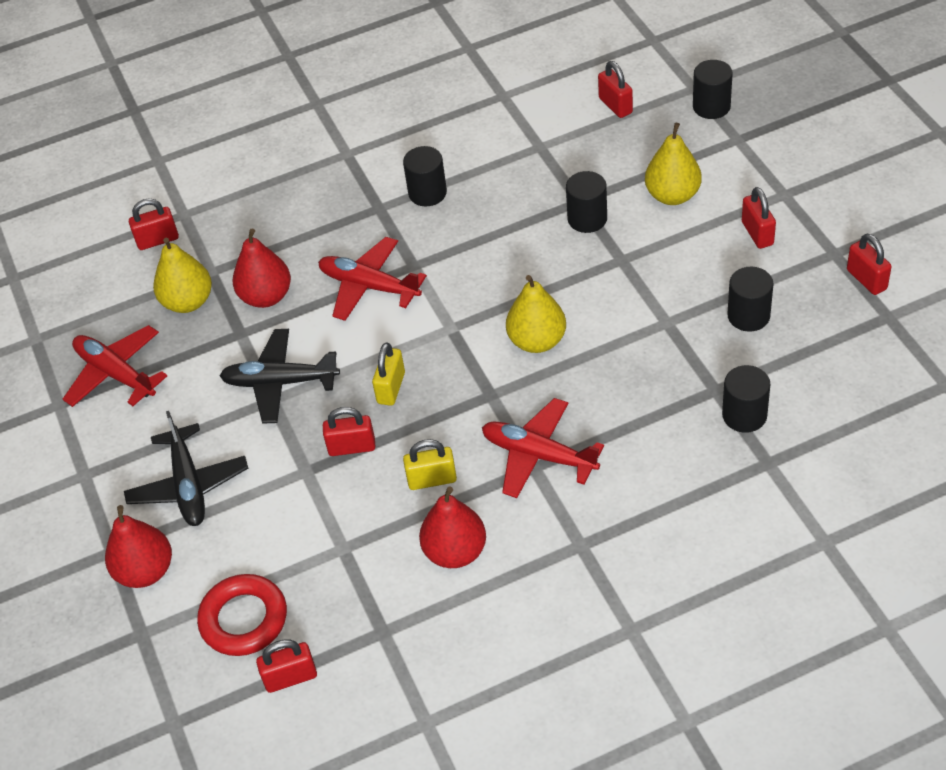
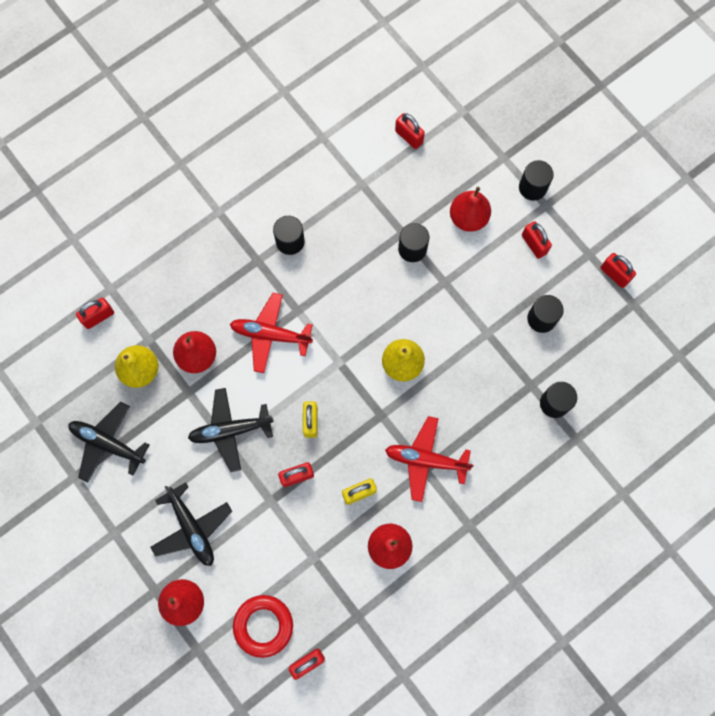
camera: 20 degrees left, 25 degrees up
red plane [63,325,167,407] -> black plane [68,402,149,482]
yellow pear [645,123,702,205] -> red pear [450,187,491,232]
black cylinder [693,60,733,119] -> black cylinder moved to [519,160,554,201]

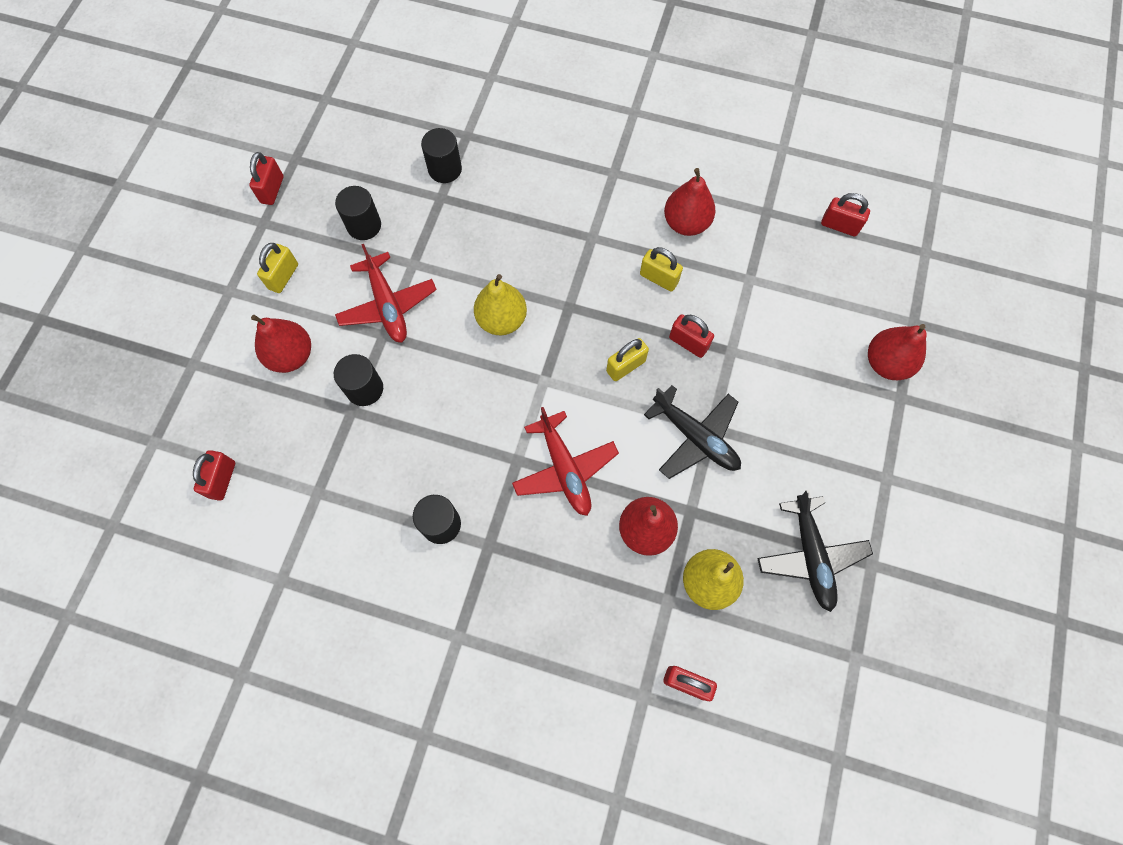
camera: 125 degrees left, 5 degrees down
black plane [150,482,232,566] -> none
red ring [233,595,293,658] -> none
red plane [385,416,473,502] -> red plane moved to [335,244,437,343]
black cylinder [519,160,554,201] -> none
red padlock [522,221,552,259] -> yellow padlock [257,243,298,293]

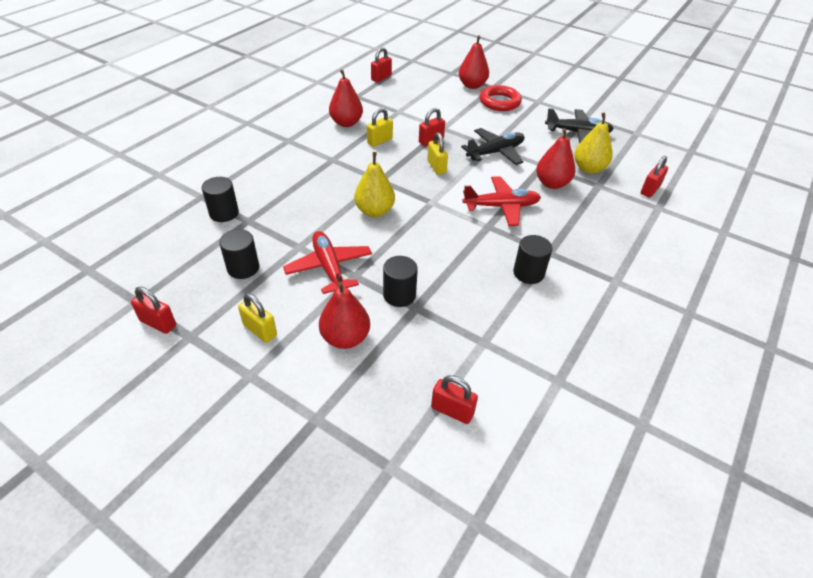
camera: 75 degrees left, 25 degrees down
red plane [335,244,437,343] -> red plane turned 105 degrees counterclockwise [283,231,372,294]
none -> red ring [480,85,522,111]

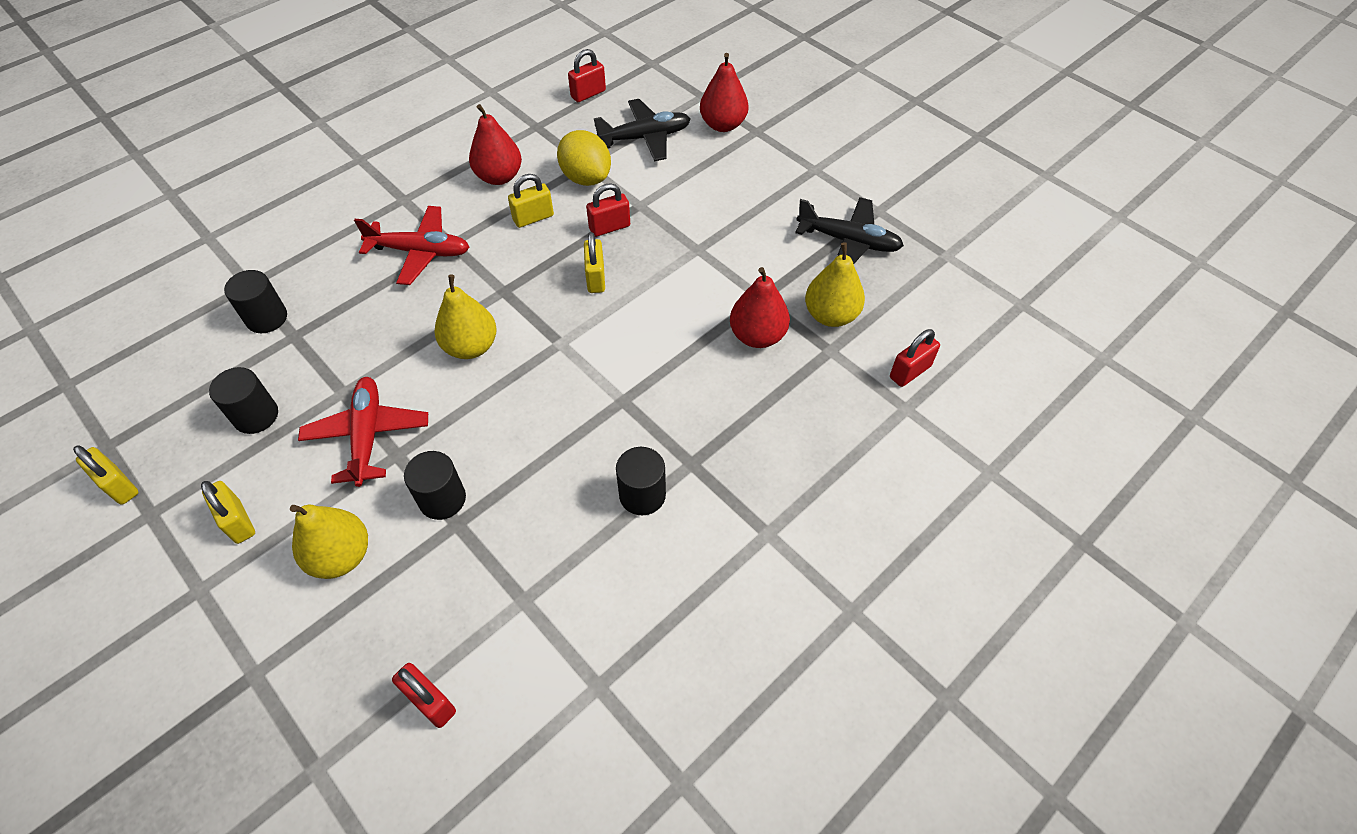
camera: 15 degrees right, 10 degrees up
red padlock [131,287,176,334] -> yellow padlock [73,445,139,505]
red pear [319,281,370,349] -> yellow pear [290,505,368,579]
black plane [461,128,525,165] -> black plane moved to [594,99,690,161]
red plane [462,176,541,226] -> red plane moved to [354,206,469,285]
red ring [480,85,522,111] -> none
none -> yellow lemon [557,130,611,186]

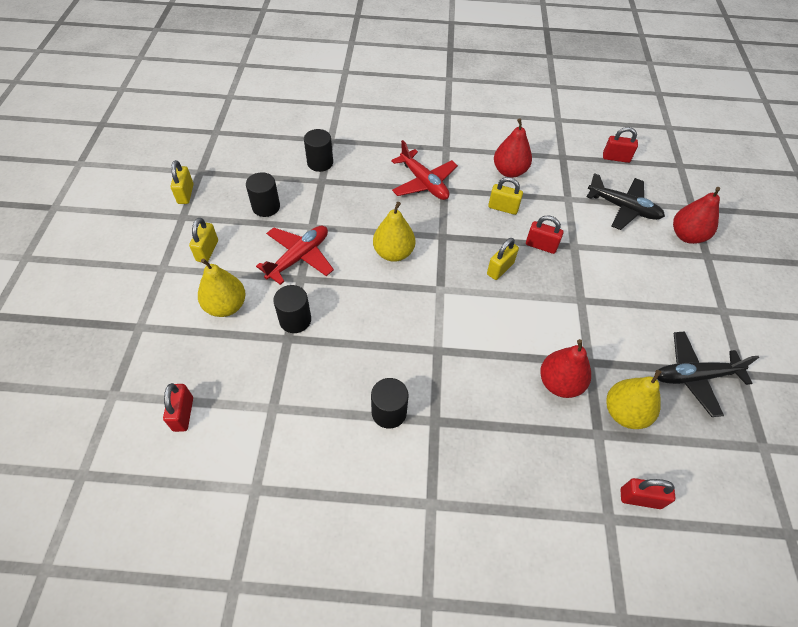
camera: 45 degrees right, 0 degrees up
yellow lemon [557,130,611,186] -> none
black plane [795,197,904,264] -> black plane turned 105 degrees clockwise [657,331,759,417]

